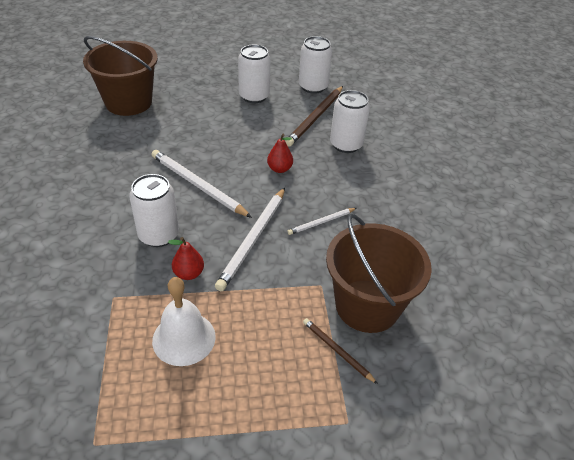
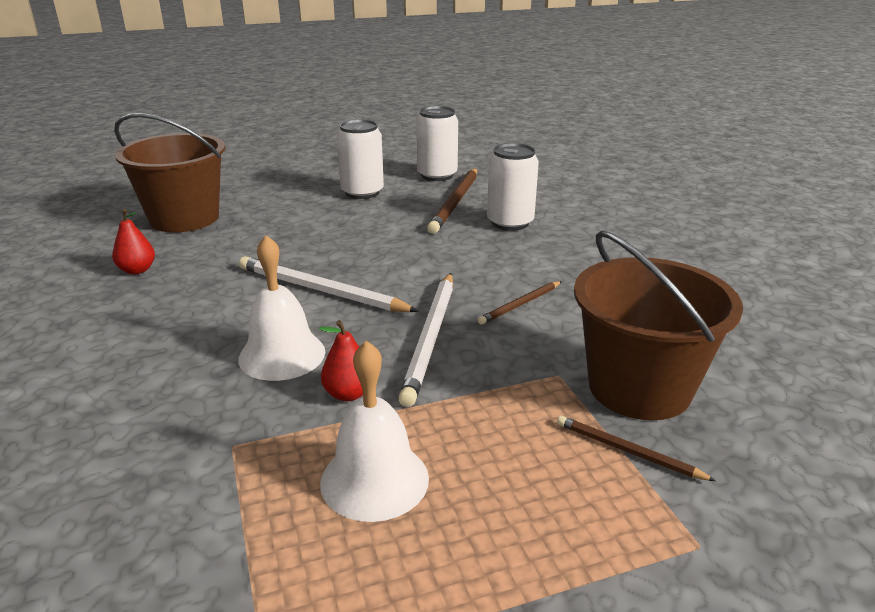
camera: 10 degrees left, 15 degrees down
white can [129,174,179,247] -> white bell [238,235,325,381]
red pear [267,134,293,173] -> red pear moved to [112,209,155,274]
white pencil [287,208,356,235] -> brown pencil [478,281,562,325]

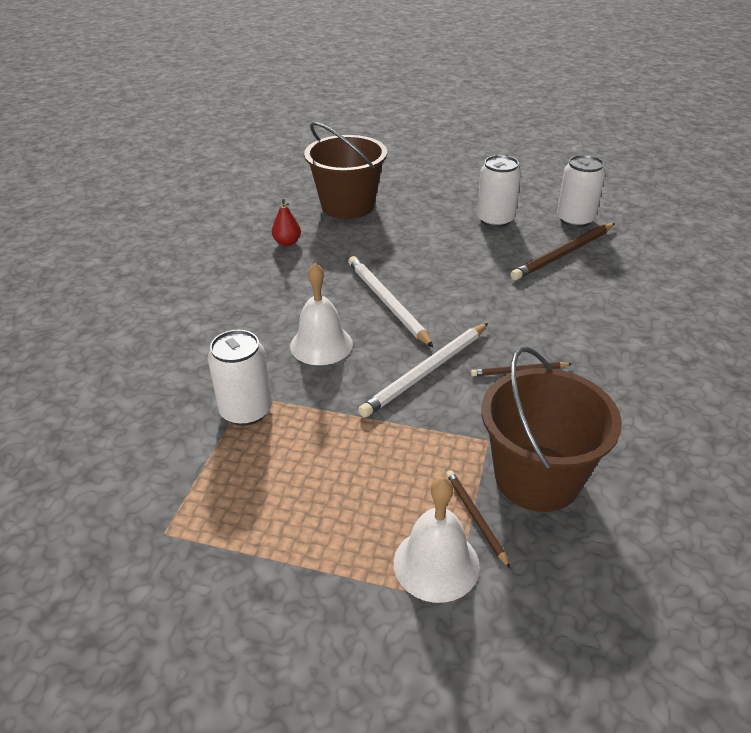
camera: 35 degrees right, 10 degrees up
red pear [319,320,363,401] -> none
white bell [320,341,429,522] -> white bell moved to [394,477,480,603]
white can [487,143,539,231] -> white can moved to [208,330,272,426]

